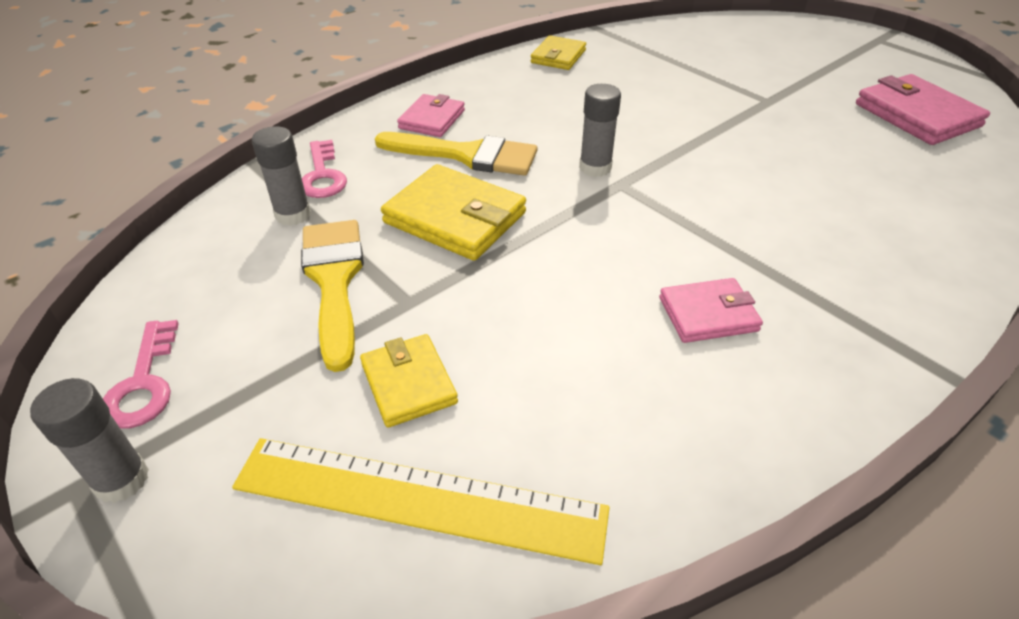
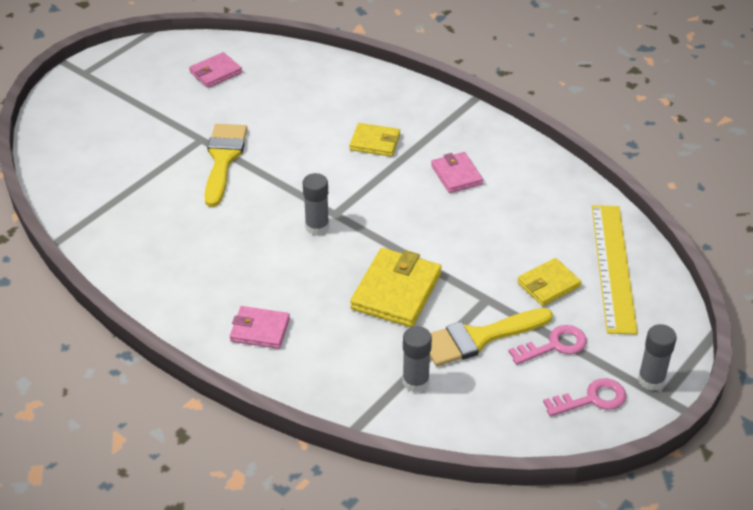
camera: 100 degrees left, 0 degrees up
pink key [302,140,347,198] -> pink key moved to [508,325,587,365]
yellow brush [375,132,537,176] -> yellow brush moved to [204,124,247,207]
yellow wallet [531,35,586,70] -> yellow wallet moved to [349,123,400,157]
pink wallet [856,74,990,145] -> pink wallet [189,52,242,88], size x0.61

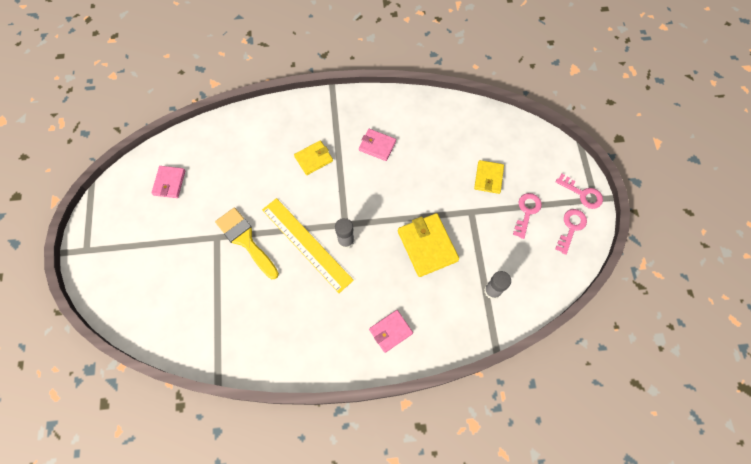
camera: 45 degrees left, 25 degrees up
yellow brush [430,308,553,366] -> none
yellow ruler [592,205,638,334] -> yellow ruler moved to [262,198,354,293]
grey glue stick [638,324,677,390] -> pink key [556,174,603,209]

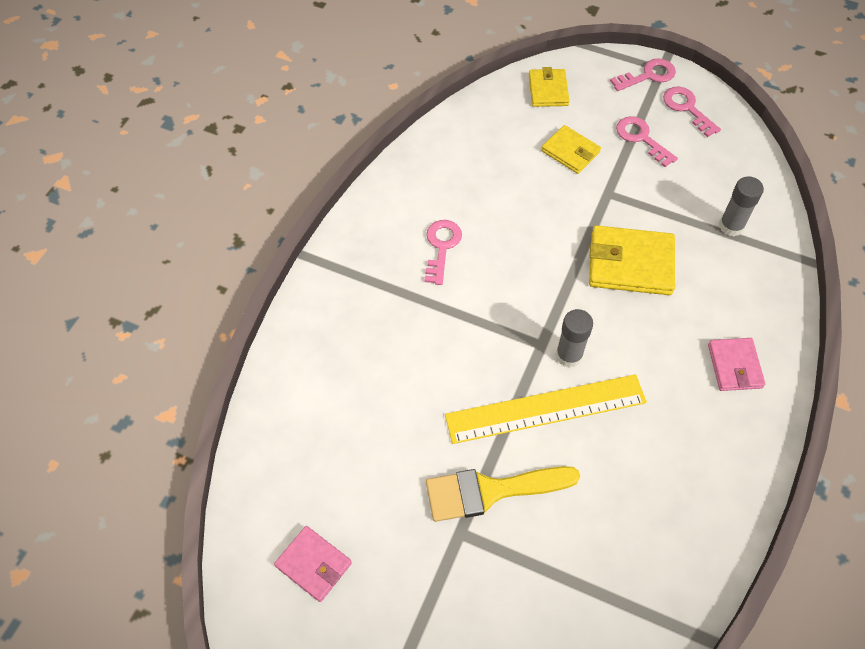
camera: 60 degrees left, 10 degrees down
yellow wallet [294,140,333,175] -> yellow wallet moved to [529,67,569,107]
pink wallet [359,129,396,161] -> pink key [424,220,462,285]

